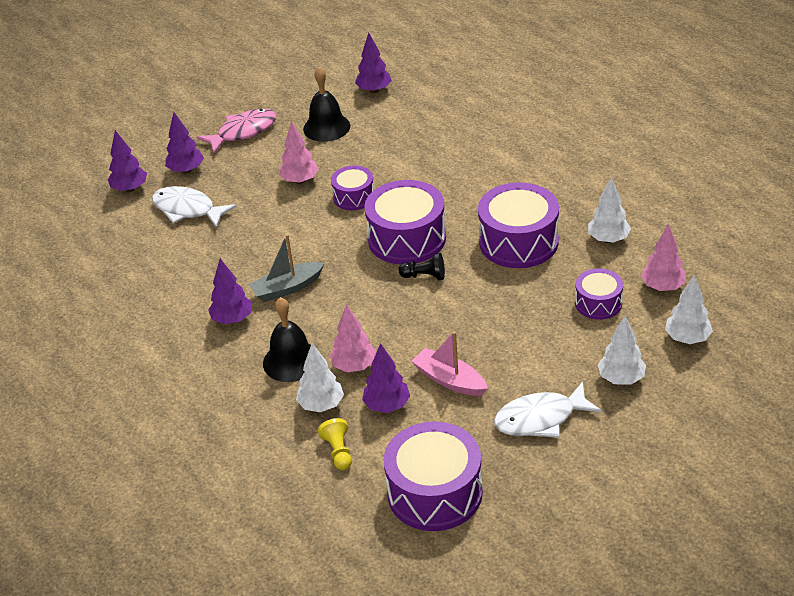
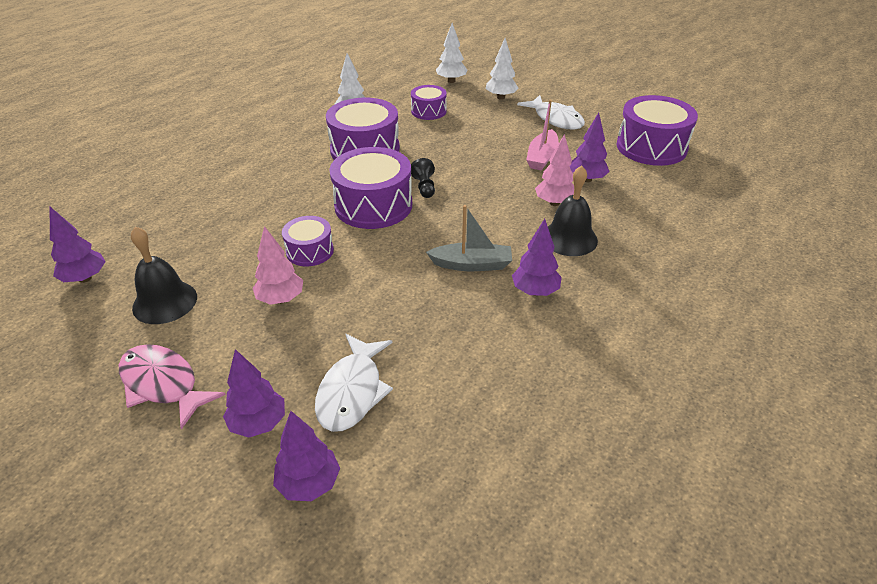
camera: 110 degrees left, 0 degrees up
grey boat [249,234,324,302] -> grey boat turned 45 degrees counterclockwise [426,205,512,271]
white tree [296,344,344,412] -> none
yellow pawn [318,418,352,470] -> none
pink tree [641,224,686,291] -> none

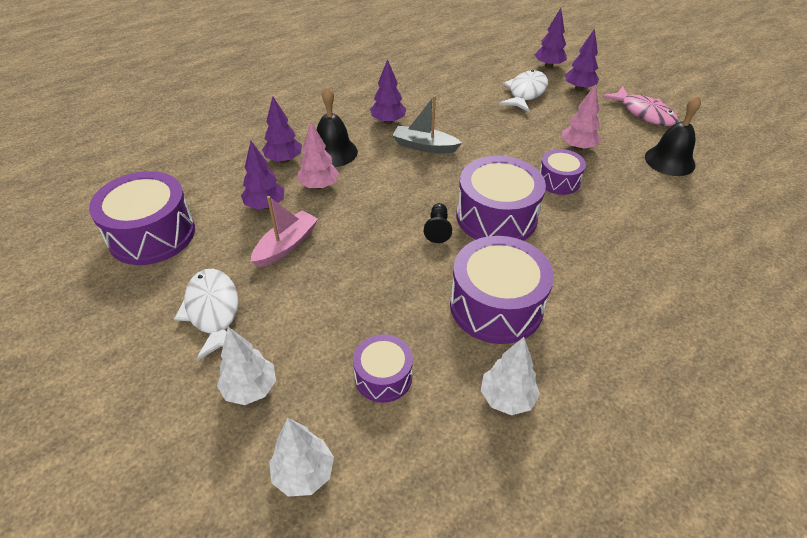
camera: 165 degrees left, 5 degrees up
purple tree [50,207,106,283] -> purple tree moved to [262,97,302,163]

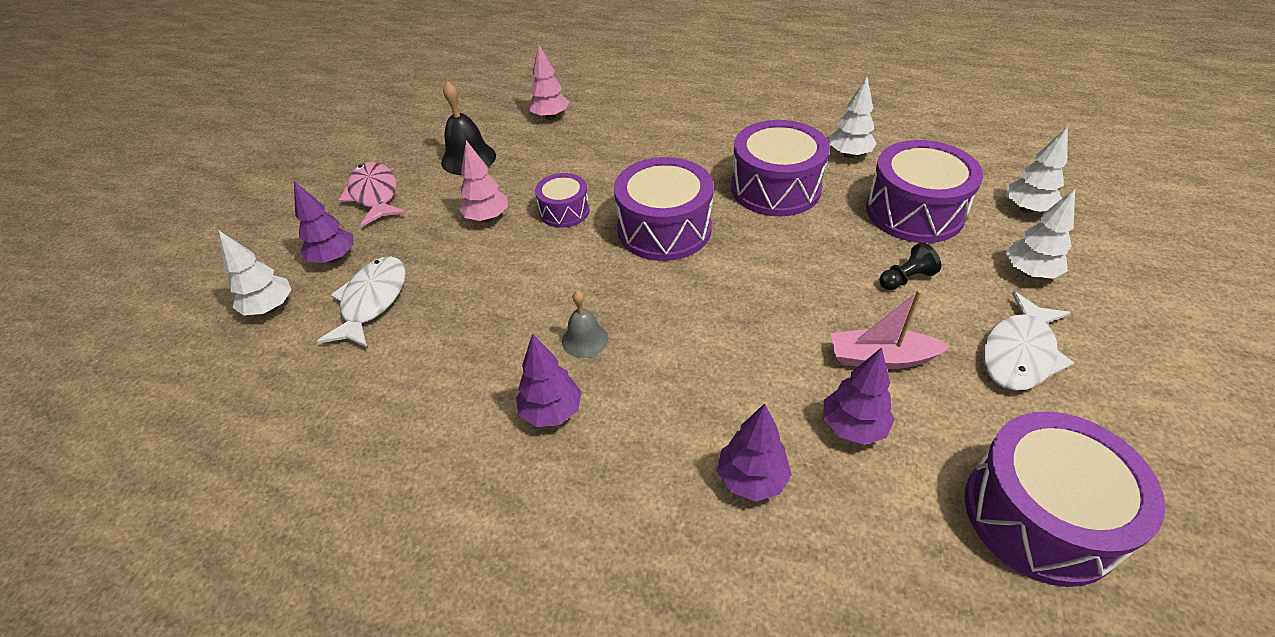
camera: 120 degrees left, 0 degrees up
pink tree [298,122,339,190] -> pink tree moved to [528,44,569,120]
black bell [317,87,358,167] -> none
purple drum [353,334,413,403] -> purple drum [866,140,983,243], size x1.79
grey boat [392,95,462,153] -> grey bell [562,290,608,358]
black pawn [424,203,452,243] -> black pawn moved to [879,242,941,290]
white fish [499,70,548,113] -> white fish turned 105 degrees clockwise [317,256,406,348]
purple tree [535,8,567,68] -> white tree [219,231,292,316]
pink fish [602,86,678,126] -> pink fish turned 45 degrees counterclockwise [339,162,406,227]

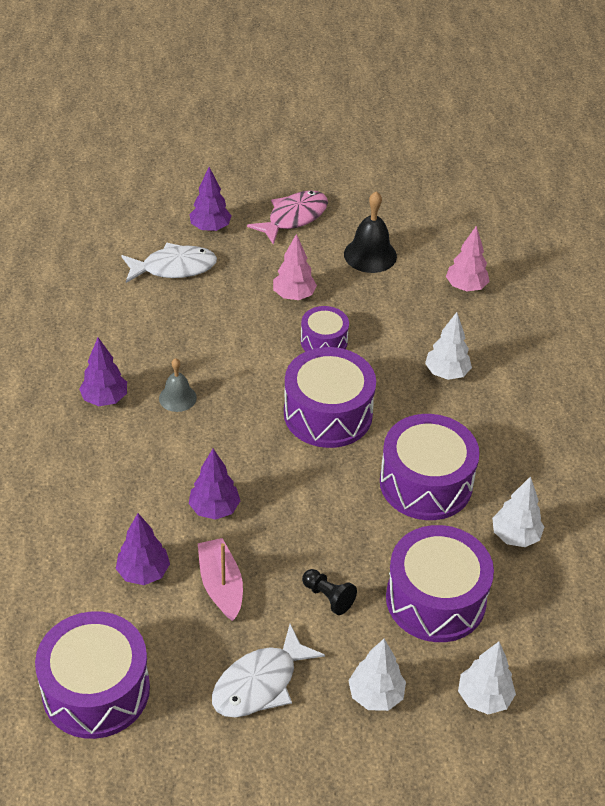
camera: 65 degrees right, 0 degrees up
white tree [219,231,292,316] -> white tree moved to [425,312,472,380]
purple tree [717,403,792,502] -> purple tree moved to [189,449,240,520]
white fish [983,291,1074,391] -> white fish turned 60 degrees counterclockwise [212,624,325,717]

